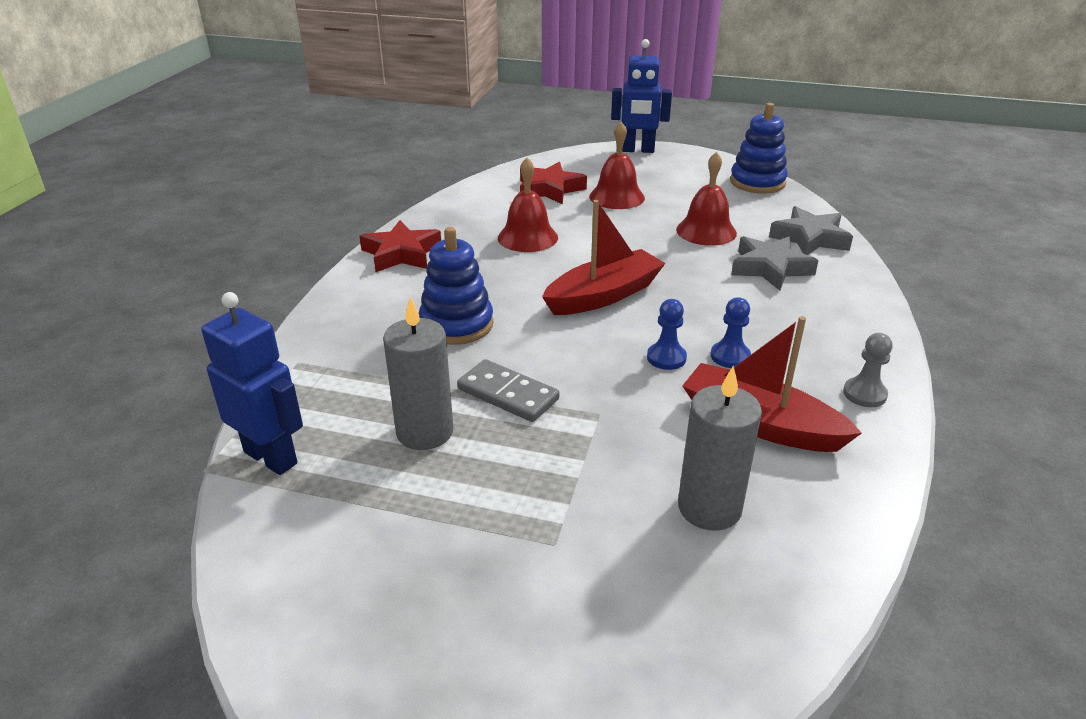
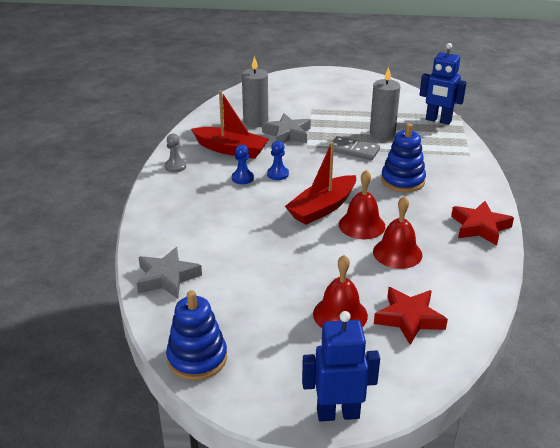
camera: 170 degrees right, 0 degrees up
red bell [676,152,737,246] -> red bell moved to [339,170,385,239]
grey star [731,236,819,291] -> grey star moved to [262,113,311,143]

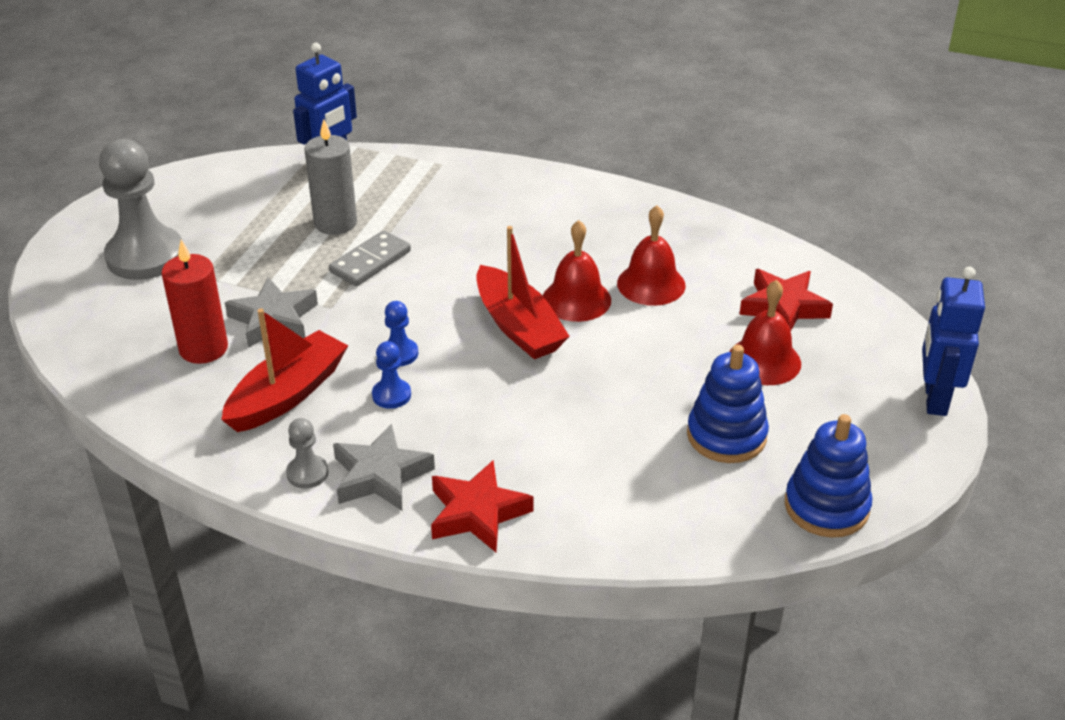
camera: 75 degrees left, 5 degrees up
grey star [137,247,202,299] -> grey star moved to [333,424,435,511]
grey candle [242,56,268,127] -> red candle [161,240,228,364]
blue stacking toy [381,123,426,192] -> blue stacking toy moved to [687,345,769,463]
red star [451,201,514,245] -> red star moved to [431,460,534,552]
none -> grey pawn [99,139,182,280]

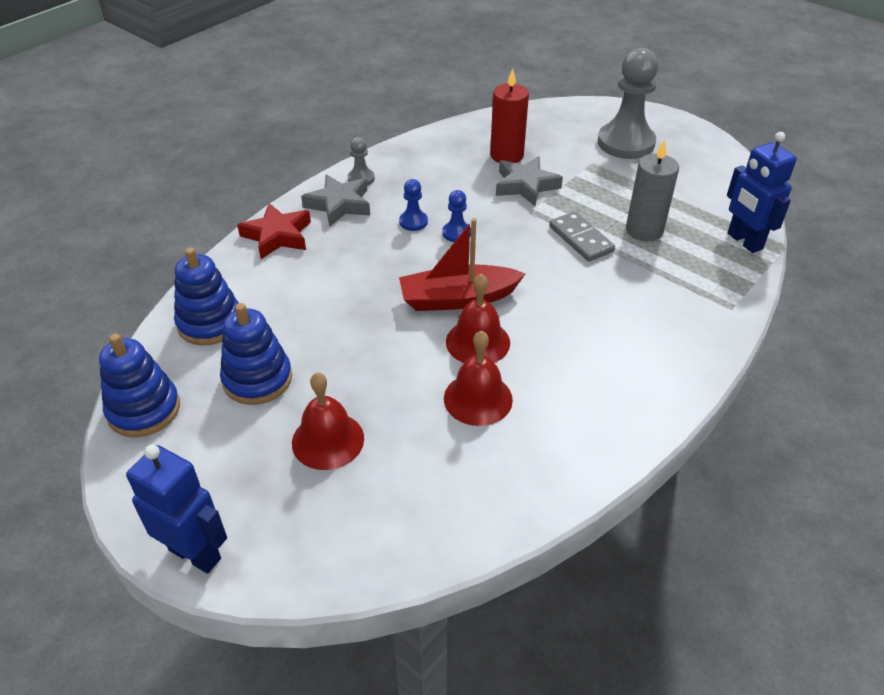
camera: 110 degrees right, 5 degrees up
red boat [221,308,348,432] -> none
red star [739,269,833,331] -> none
none -> blue stacking toy [174,247,239,345]

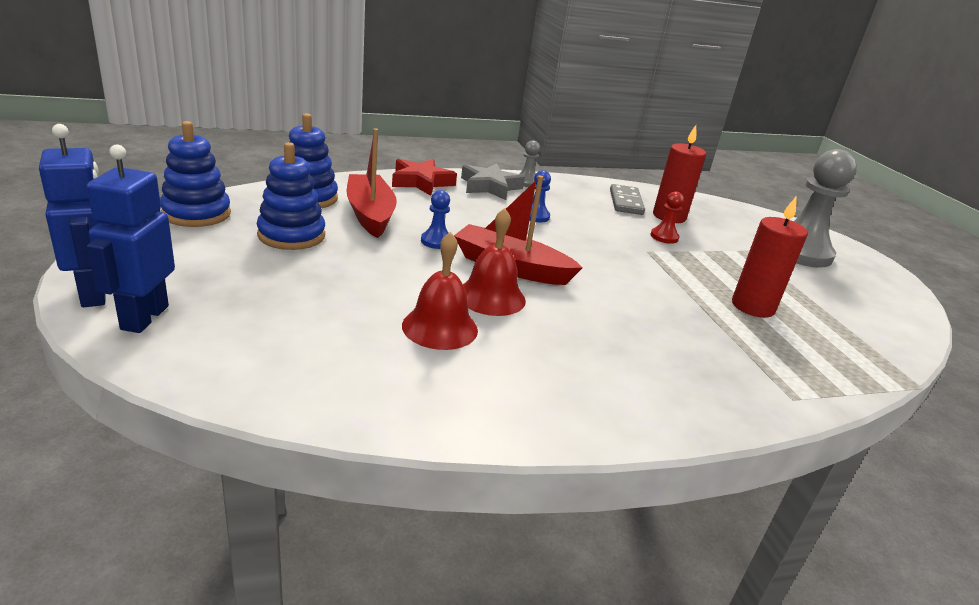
camera: 30 degrees right, 15 degrees down
red bell [292,372,364,470] -> none
blue pawn [442,190,471,242] -> blue pawn moved to [421,190,450,249]
grey star [496,156,563,206] -> red pawn [650,191,684,244]
grey domino [549,211,615,262] -> grey domino moved to [610,184,645,215]
grey candle [626,139,679,241] -> red candle [732,197,808,318]
blue robot [727,132,797,253] -> blue robot moved to [87,145,175,333]
none -> red boat [347,128,397,238]

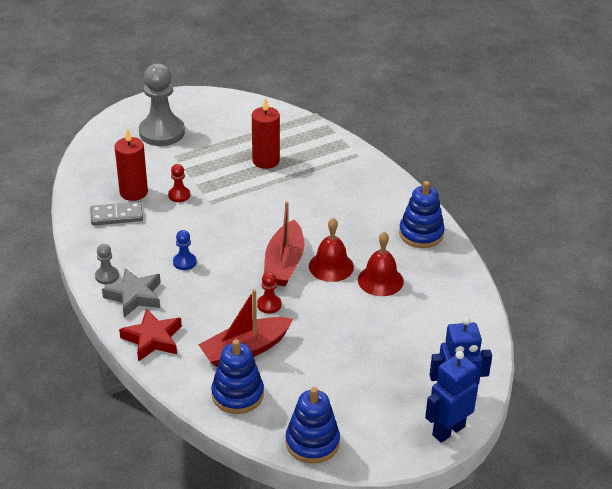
camera: 100 degrees left, 10 degrees up
blue stacking toy [257,142,325,250] -> blue stacking toy moved to [399,181,445,248]
blue pawn [421,190,450,249] -> red pawn [257,272,281,314]

